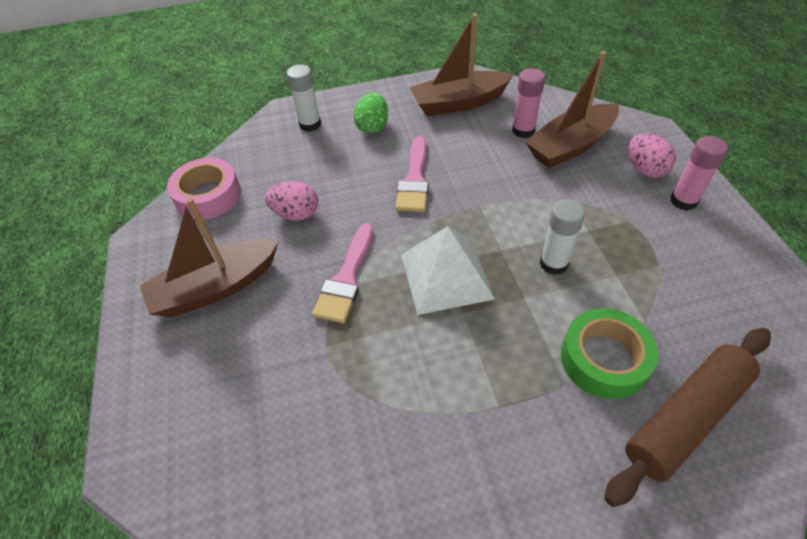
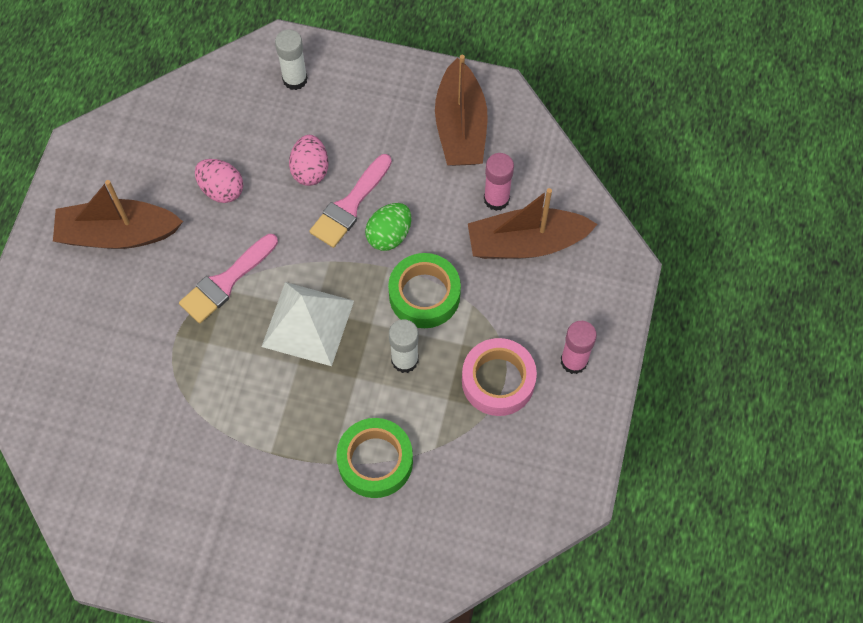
camera: 25 degrees right, 15 degrees up
pink tape [167,158,241,220] -> pink tape moved to [462,338,537,416]
green egg [354,93,388,134] -> green egg moved to [365,203,411,251]
brown boat [409,14,514,116] -> brown boat turned 105 degrees counterclockwise [435,55,487,166]
brown rolling pin [604,328,771,507] -> none
pink egg [628,134,676,178] -> pink egg moved to [289,135,328,186]
none -> green tape [388,253,461,328]

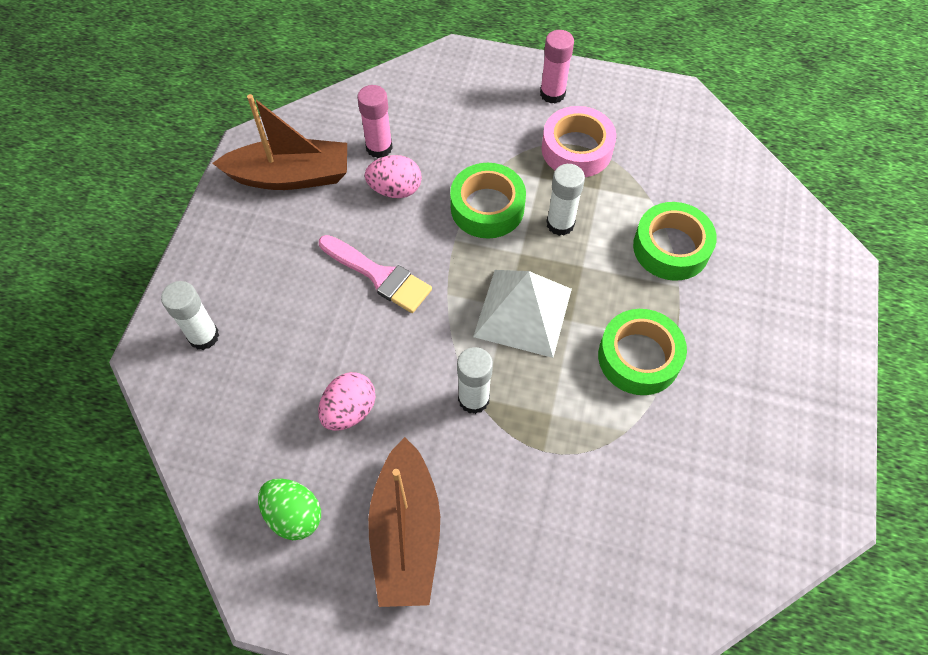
camera: 90 degrees left, 5 degrees down
pink brush [179,234,278,323] -> white glue stick [457,347,493,414]
pink egg [289,135,328,186] -> pink egg moved to [365,155,422,198]
green egg [365,203,411,251] -> green egg moved to [258,479,321,540]
brown boat [468,188,597,259] -> none
none -> green tape [598,309,687,395]

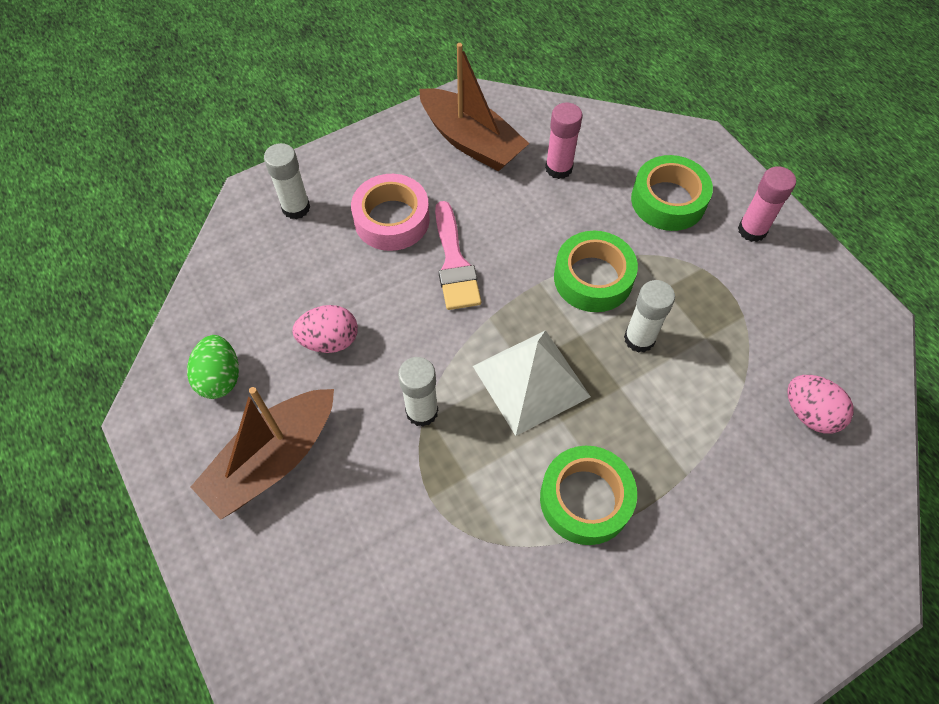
camera: 45 degrees right, 0 degrees up
pink egg [365,155,422,198] -> pink egg moved to [787,375,854,434]
pink tape [541,106,616,177] -> pink tape moved to [351,174,430,251]
green tape [633,202,717,281] -> green tape moved to [631,155,713,231]

